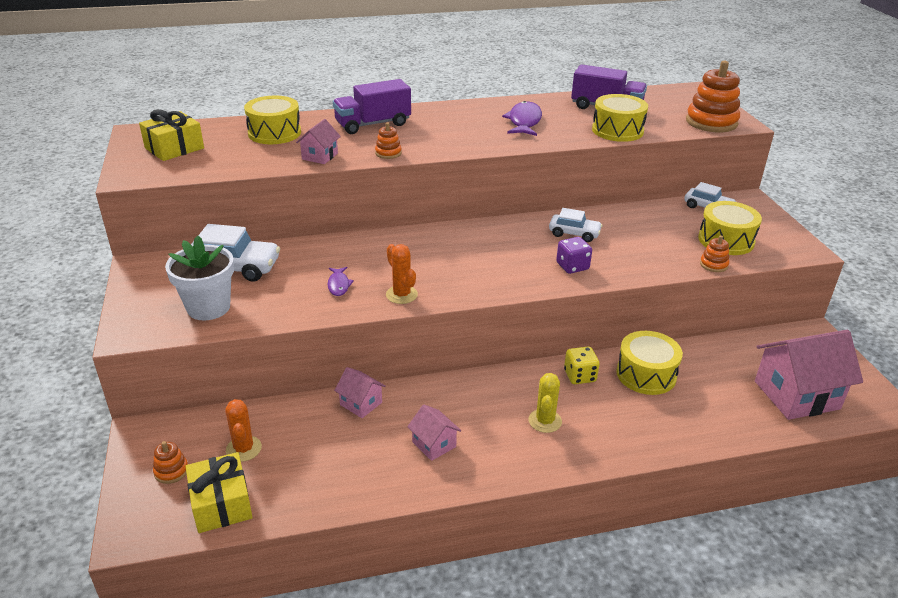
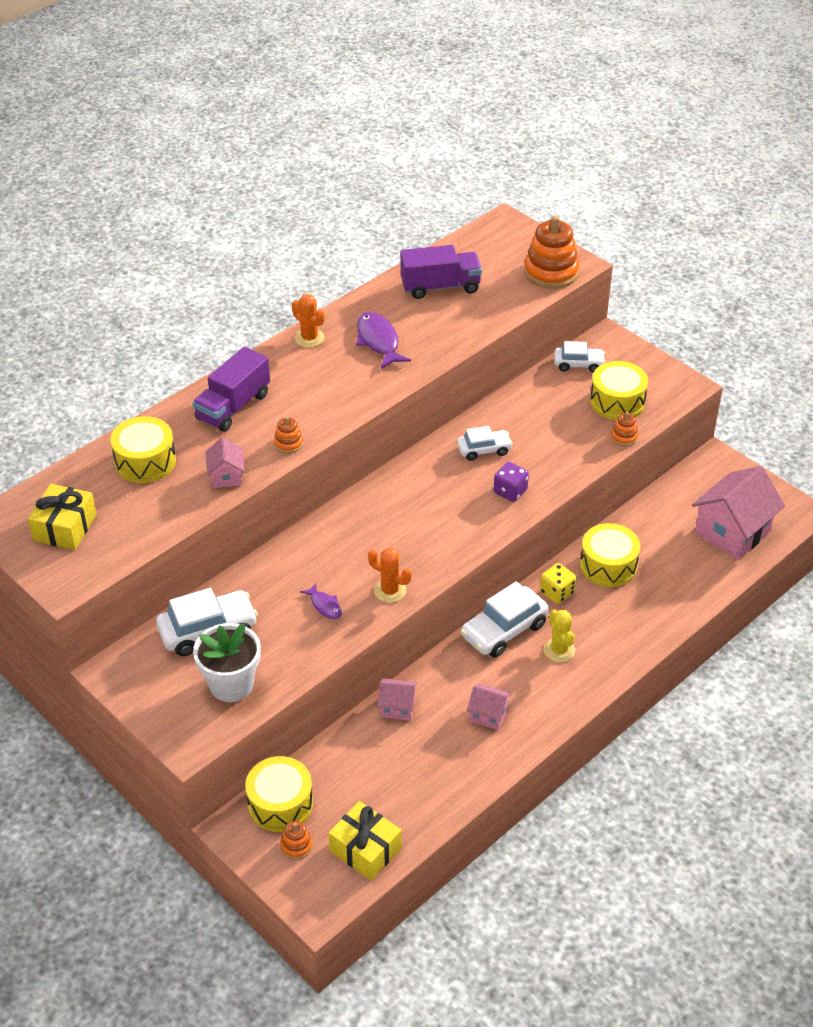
camera: 30 degrees left, 10 degrees up
orange cactus [225,399,262,462] -> orange cactus moved to [292,294,325,347]
yellow drum [592,94,648,142] -> yellow drum moved to [245,756,313,832]
none -> white car [461,581,549,658]

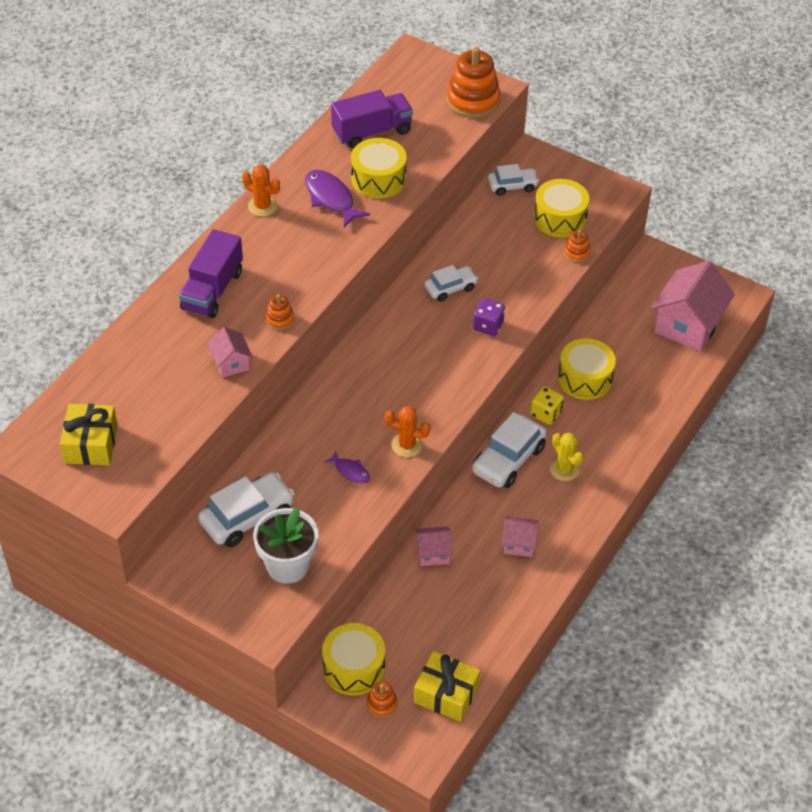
camera: 15 degrees left, 5 degrees up
yellow drum [110,416,176,483] -> yellow drum moved to [351,138,407,199]

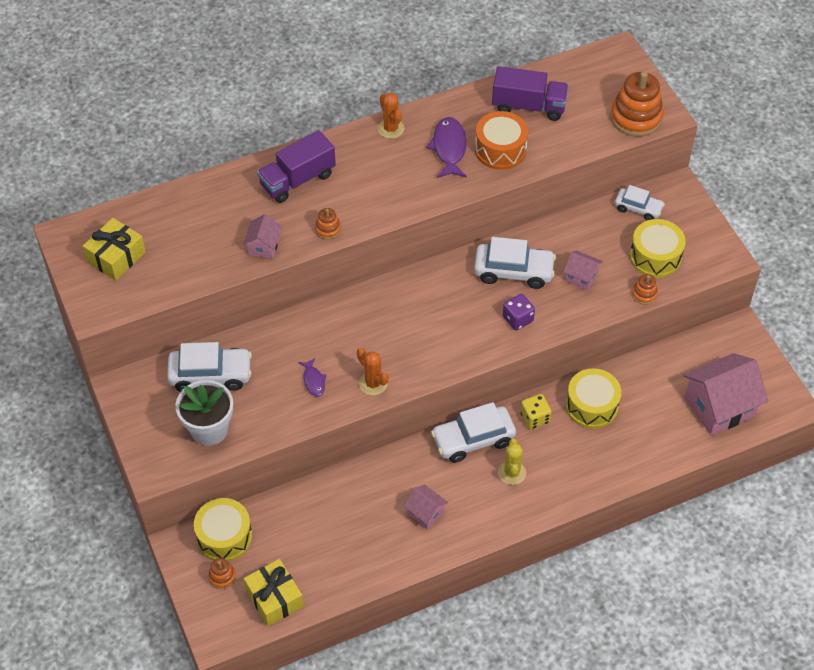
camera: 35 degrees right, 5 degrees up
yellow drum [351,138,407,199] -> orange drum [475,111,528,170]
pink house [415,526,453,566] -> pink house moved to [563,250,603,291]
white car [424,265,478,302] -> white car [474,237,556,289], size x1.63

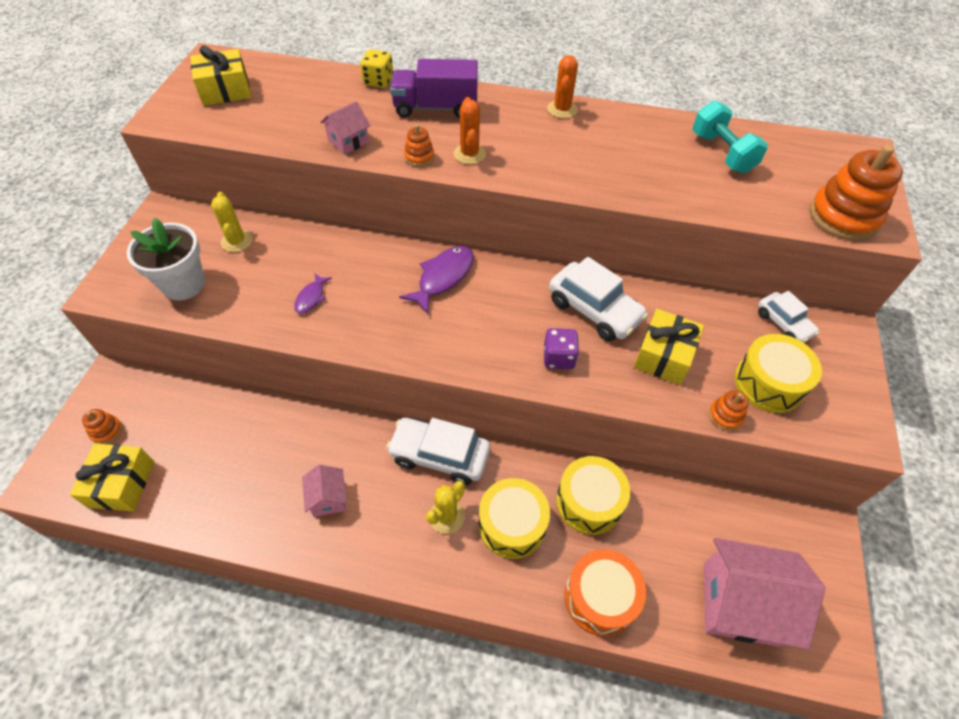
camera: 35 degrees right, 0 degrees up
white car [167,342,252,392] -> yellow cactus [211,192,252,252]
yellow drum [194,498,252,561] -> yellow drum moved to [479,478,550,559]
orange cactus [357,348,389,396] -> orange cactus moved to [454,97,486,164]
purple fish [426,117,467,178] -> purple fish moved to [399,246,474,314]
orange drum [475,111,528,170] -> orange drum moved to [564,549,646,636]
purple truck [492,66,569,121] -> turquoise dumbbell [692,101,768,173]
yellow dice [520,394,552,429] -> yellow dice moved to [360,49,393,88]
pink house [563,250,603,291] -> yellow gift [634,309,704,385]

